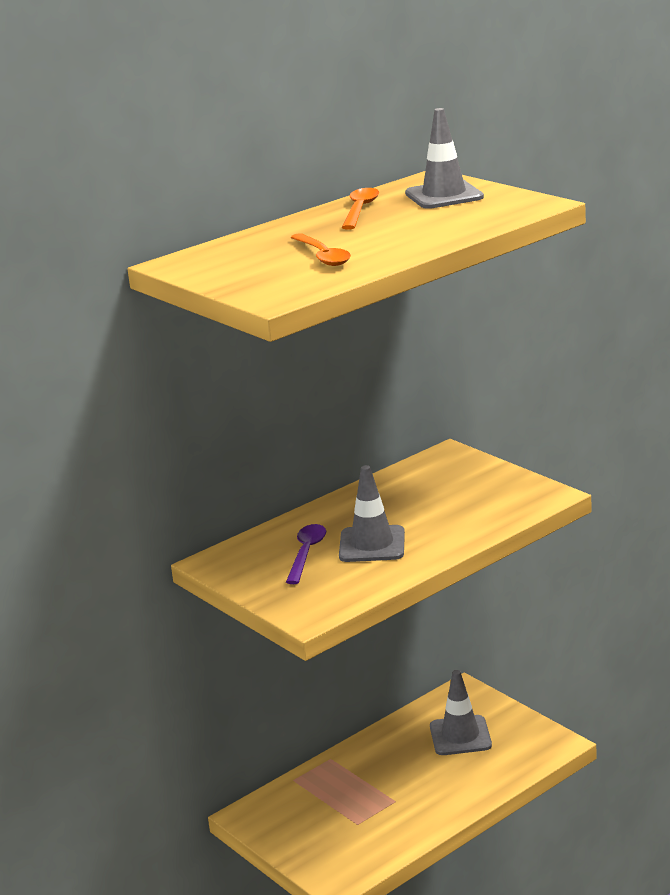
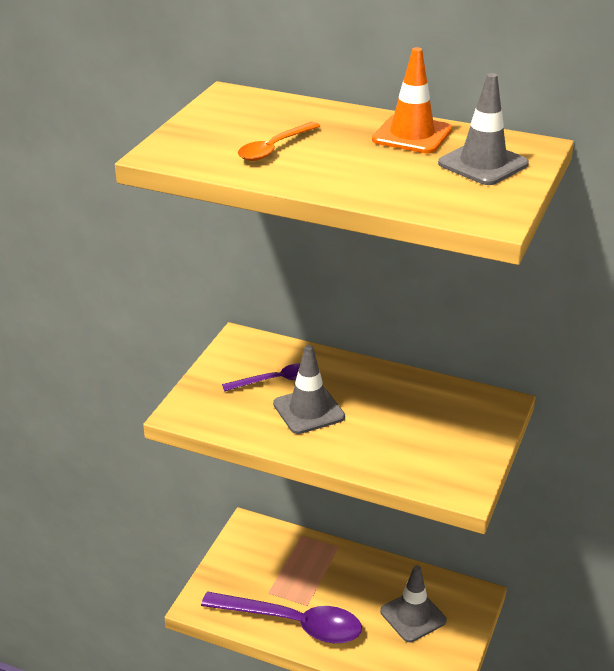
camera: 60 degrees right, 10 degrees up
orange spoon [342,188,379,230] -> orange traffic cone [372,47,452,153]
none -> purple spoon [201,591,362,643]

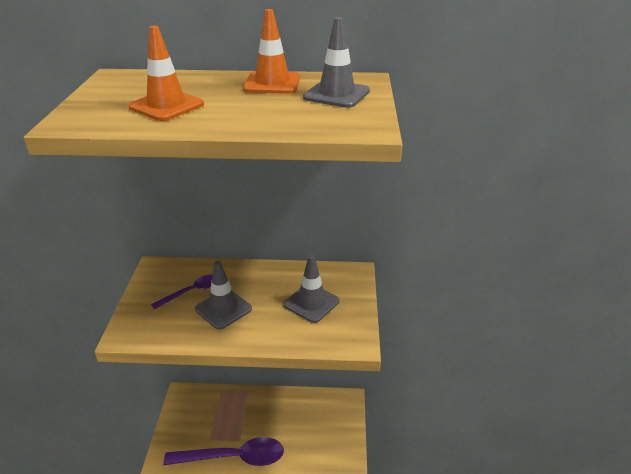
camera: 20 degrees left, 0 degrees up
orange spoon [238,122,320,161] -> orange traffic cone [128,26,204,121]
grey traffic cone [380,565,447,642] -> grey traffic cone moved to [284,255,339,323]

